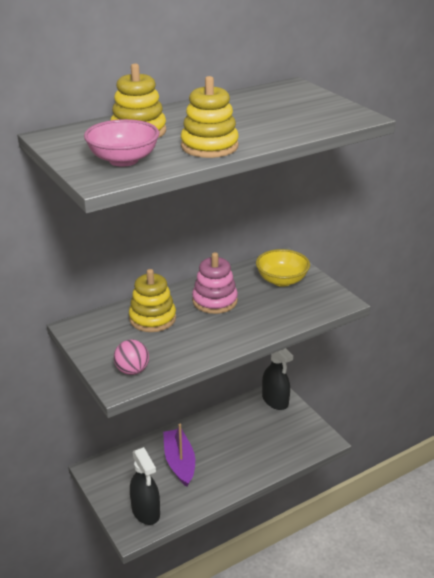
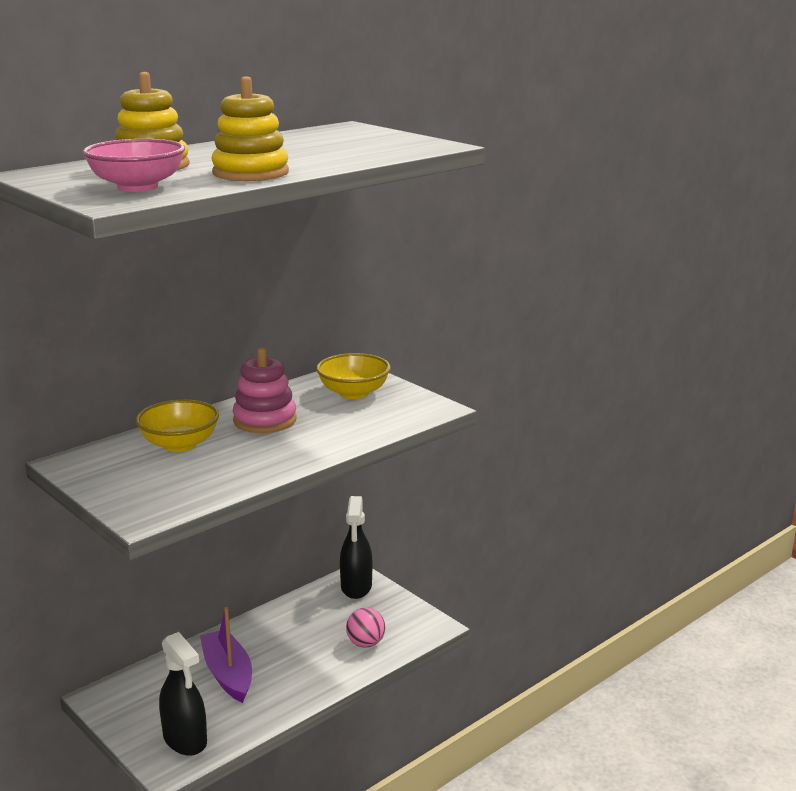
camera: 10 degrees left, 10 degrees down
pink ball [114,340,149,375] -> pink ball moved to [346,608,385,648]
yellow stacking toy [129,269,176,332] -> yellow bowl [136,399,219,452]
black spray bottle [262,348,293,410] -> black spray bottle turned 45 degrees clockwise [340,496,372,599]

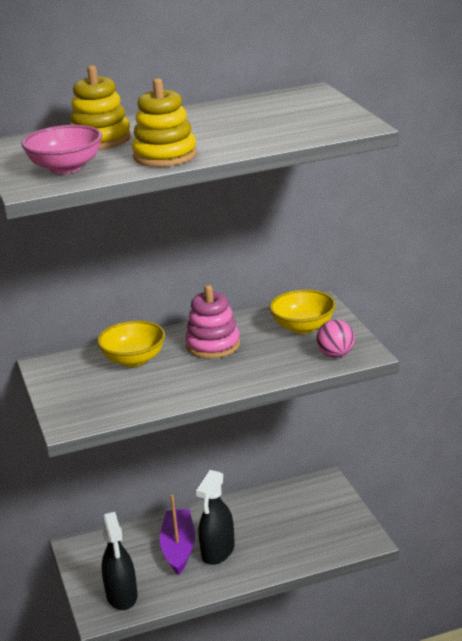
camera: 25 degrees right, 5 degrees up
black spray bottle [340,496,372,599] -> black spray bottle moved to [195,470,235,565]
pink ball [346,608,385,648] -> pink ball moved to [316,320,355,358]

